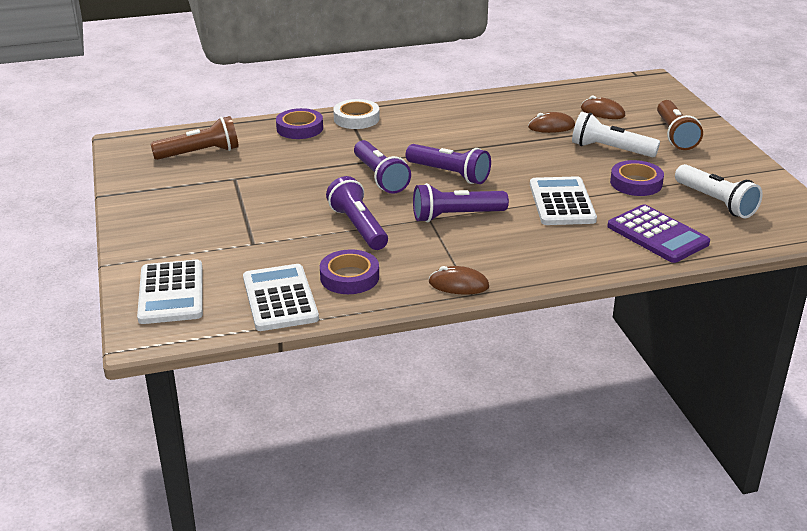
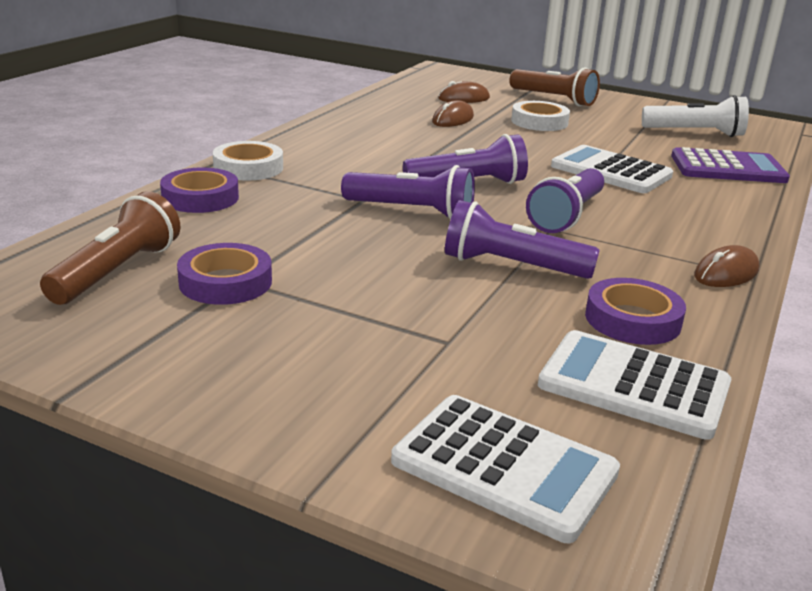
camera: 50 degrees left, 5 degrees down
white flashlight [572,112,660,157] -> white tape [511,101,570,131]
purple tape [610,160,664,196] -> purple tape moved to [177,243,272,305]

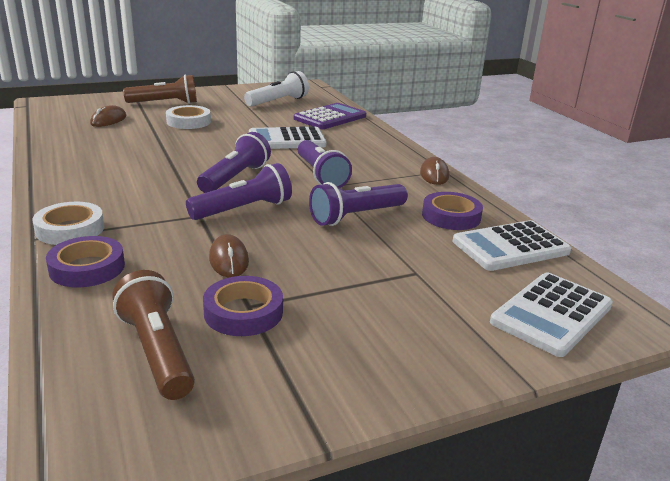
camera: 50 degrees left, 0 degrees up
white calculator [391,395,620,543] -> white calculator turned 150 degrees clockwise [490,273,613,357]
brown mouse [432,100,474,127] -> brown mouse moved to [209,234,249,277]

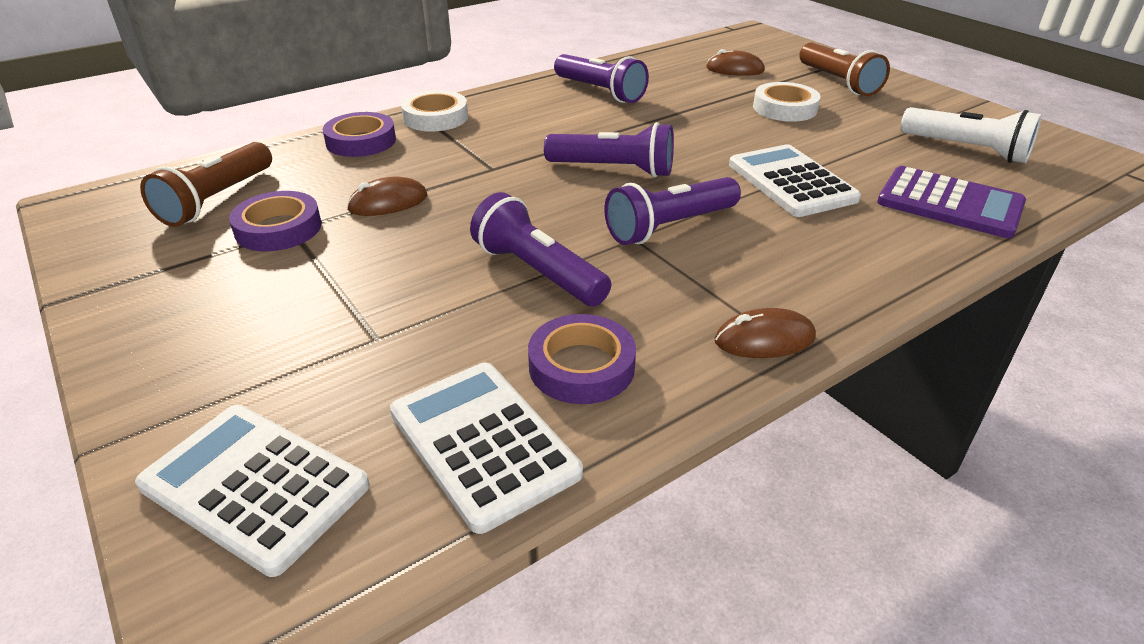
camera: 80 degrees right, 10 degrees up
brown flashlight [112,270,195,400] -> brown flashlight turned 150 degrees clockwise [140,142,272,227]
purple flashlight [186,163,292,220] -> purple flashlight moved to [554,54,649,103]

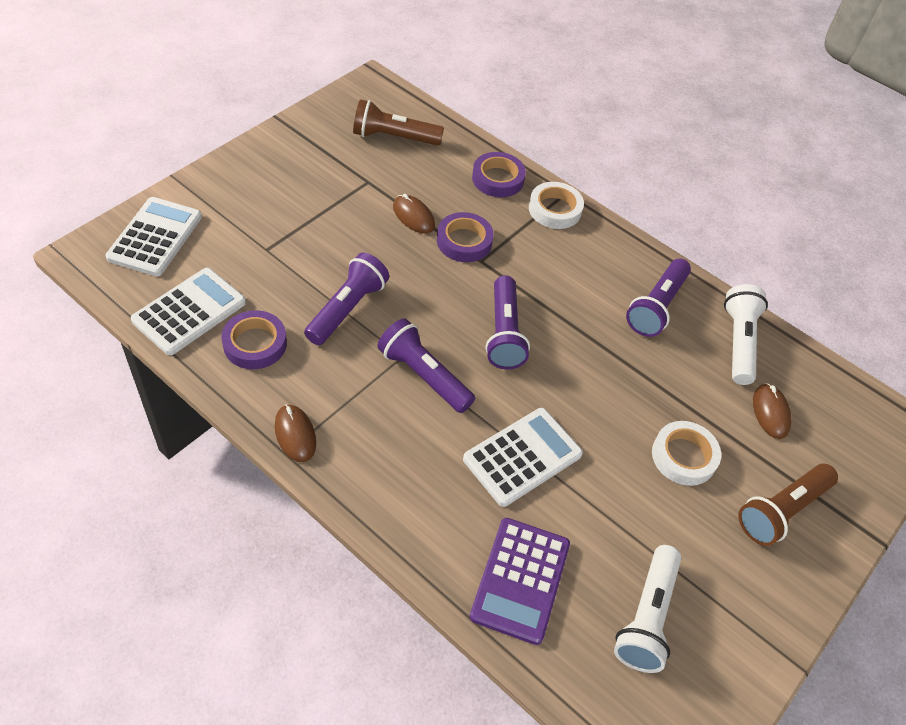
camera: 70 degrees right, 15 degrees up
purple tape [229,191,322,251] -> purple tape moved to [437,212,494,262]
none -> white flashlight [724,284,768,385]

